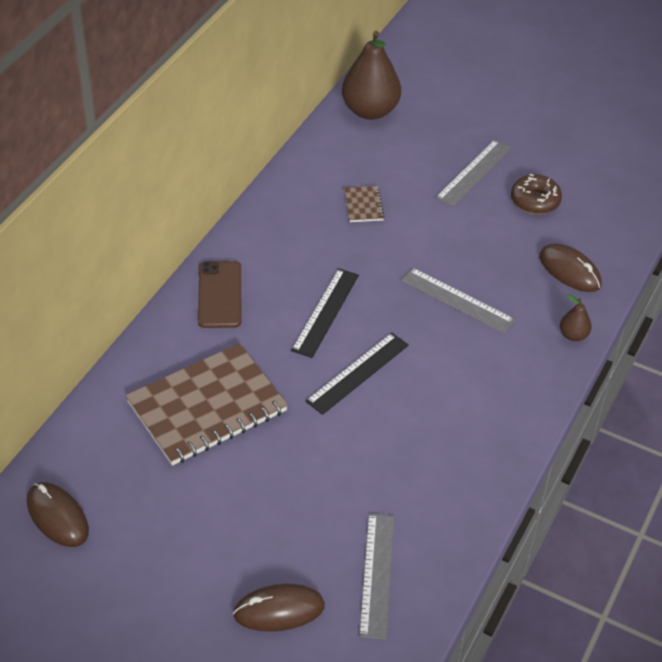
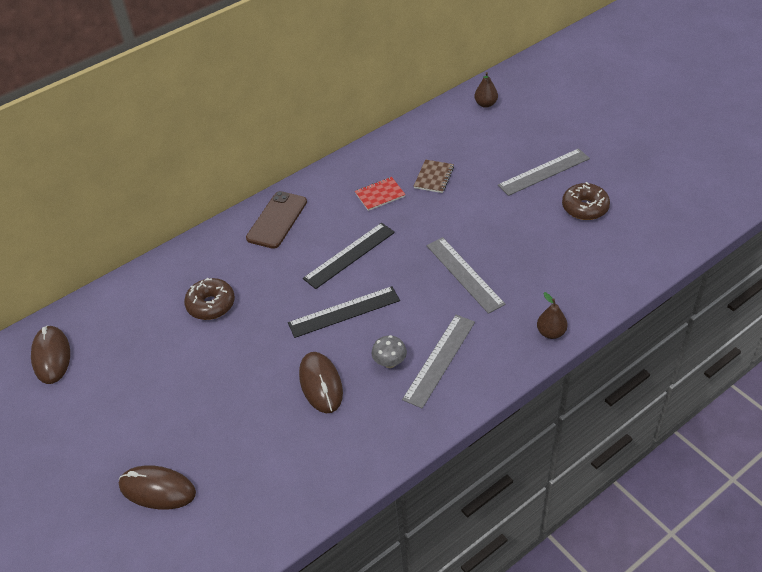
camera: 30 degrees right, 0 degrees up
brown notebook [125,343,288,466] -> brown donut [184,278,235,320]
brown pear [342,31,401,120] -> brown pear [474,72,498,108], size x0.46
grey ruler [359,513,394,640] -> grey ruler moved to [402,315,475,408]
brown mouse [539,244,601,292] -> brown mouse moved to [299,352,343,413]
none -> red notebook [355,177,406,211]
none -> grey mushroom [372,335,407,368]

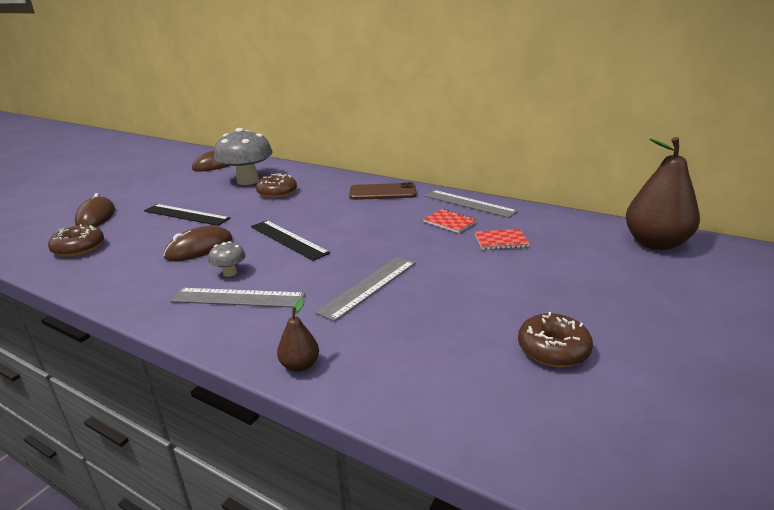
camera: 65 degrees right, 20 degrees down
black ruler [303,223,395,289] -> black ruler moved to [144,204,230,226]
brown notebook [414,159,454,193] -> red notebook [475,229,530,250]
brown pear [474,72,498,108] -> brown pear [626,137,700,250], size x2.19
grey ruler [498,148,590,196] -> grey ruler moved to [425,190,518,218]
none -> brown donut [48,224,104,257]
none -> grey mushroom [214,128,272,185]

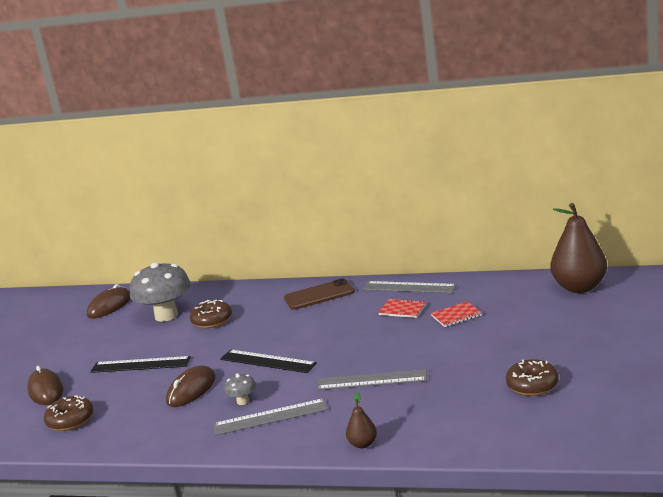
camera: 15 degrees left, 5 degrees down
grey ruler [315,257,415,322] -> grey ruler turned 75 degrees clockwise [317,369,427,390]

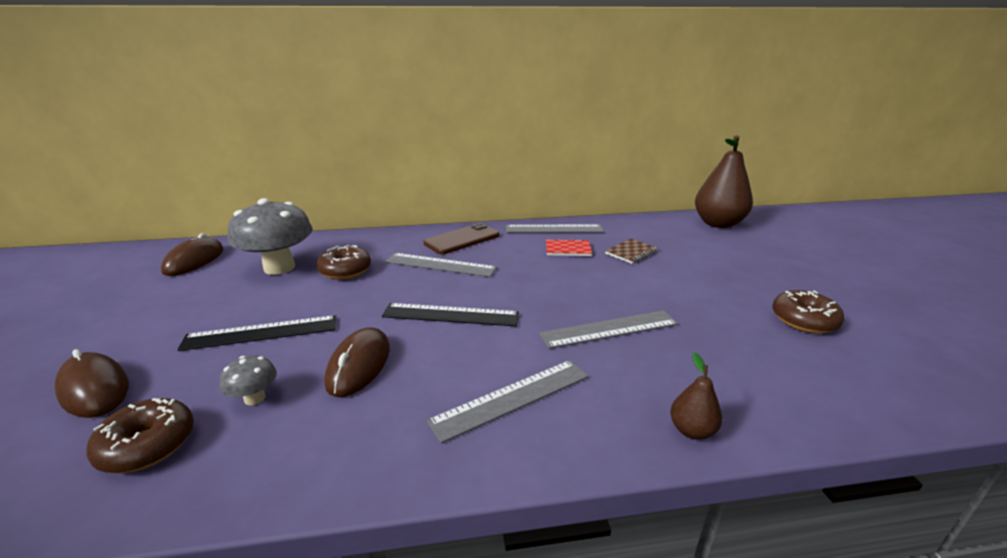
camera: 25 degrees left, 5 degrees up
grey mushroom [224,373,256,405] -> grey mushroom moved to [220,355,277,405]
red notebook [431,301,482,327] -> brown notebook [605,239,658,264]
none -> grey ruler [385,253,497,277]

